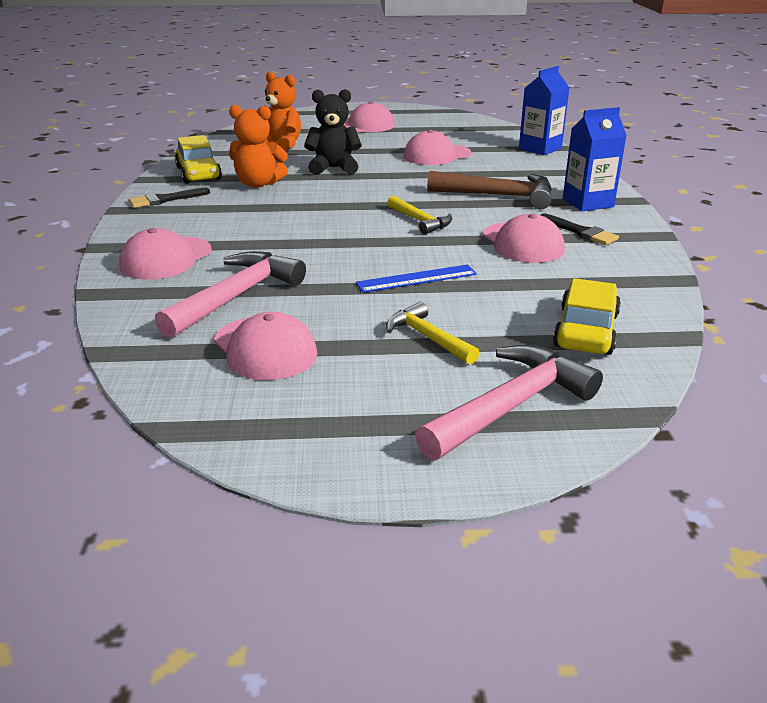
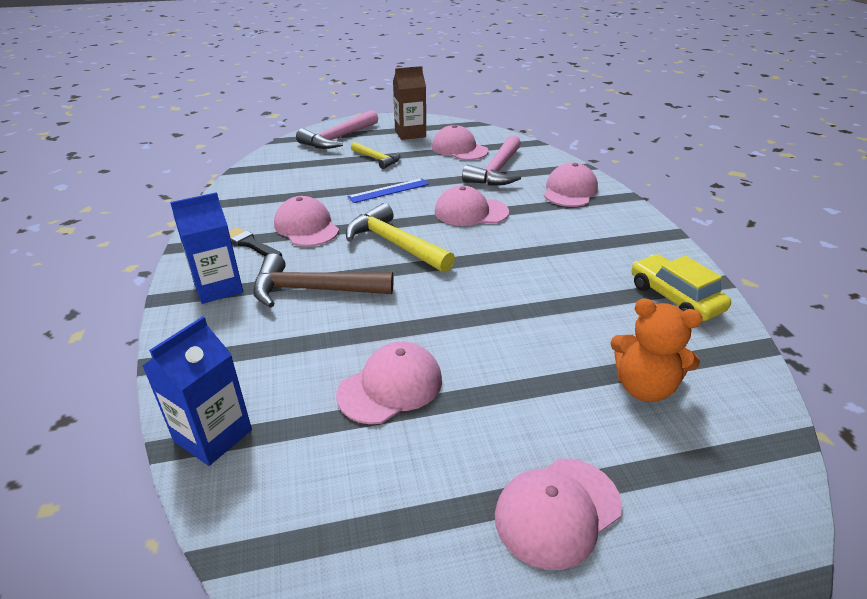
camera: 170 degrees right, 5 degrees up
black brush [129,188,210,208] -> none
orange teddy bear [229,105,288,188] -> none
black teddy bear [304,89,362,175] -> none
yellow hammer [387,196,452,235] -> yellow hammer [346,203,455,273], size x1.67
yellow car [553,278,621,355] -> none
none -> brown carton [393,66,426,140]
none -> pink cap [435,186,509,226]

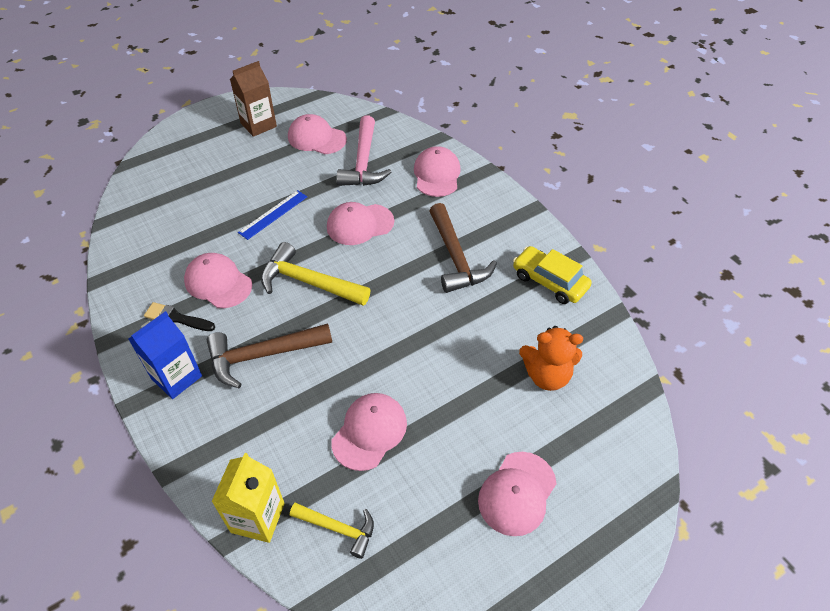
camera: 20 degrees left, 15 degrees up
blue carton [143,316,252,466] -> yellow carton [211,453,285,543]
pink hammer [296,110,378,149] -> none
yellow hammer [351,142,401,169] -> yellow hammer moved to [290,503,374,559]
none -> brown hammer [429,203,497,293]

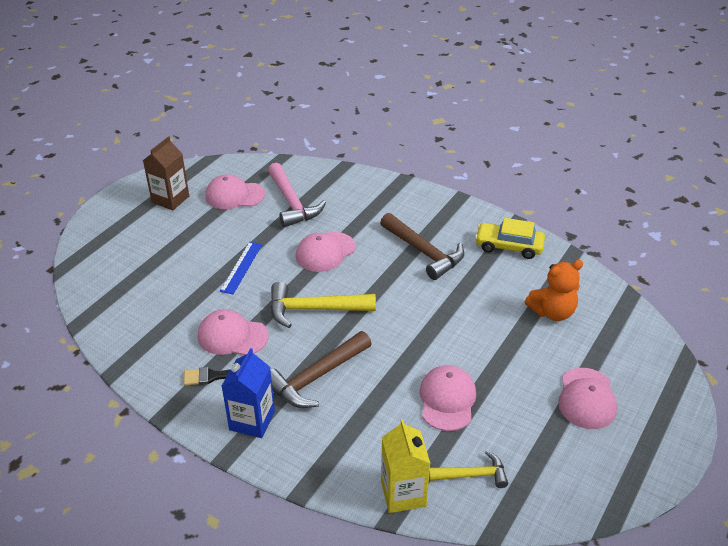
camera: 25 degrees left, 10 degrees down
pink cap [414,146,461,197] -> none

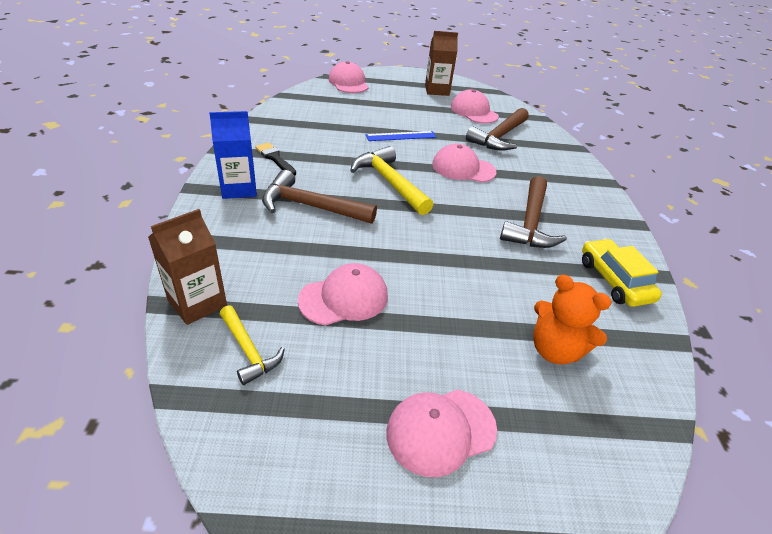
camera: 55 degrees right, 0 degrees up
pink cap [198,309,269,355] -> pink cap moved to [328,61,368,93]
pink hammer [268,163,326,227] -> brown hammer [466,108,529,151]
yellow carton [381,419,431,513] -> brown carton [148,209,227,325]

